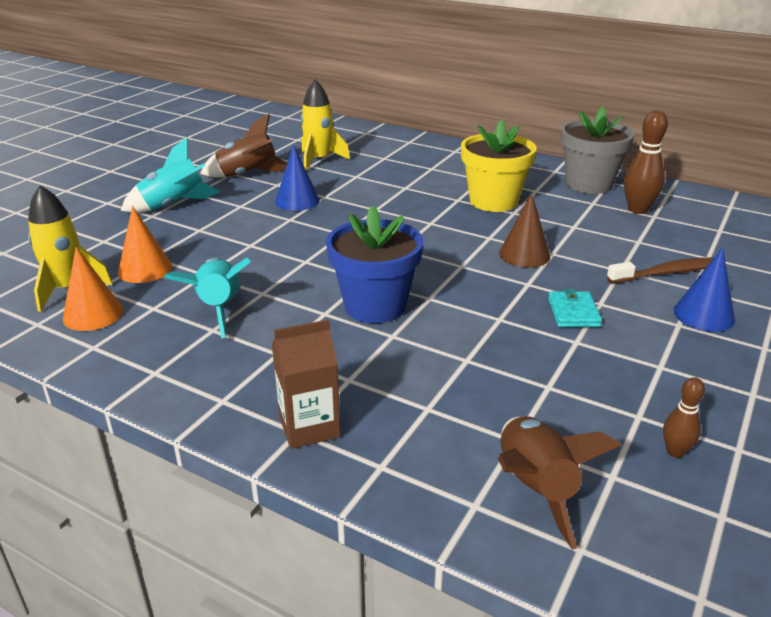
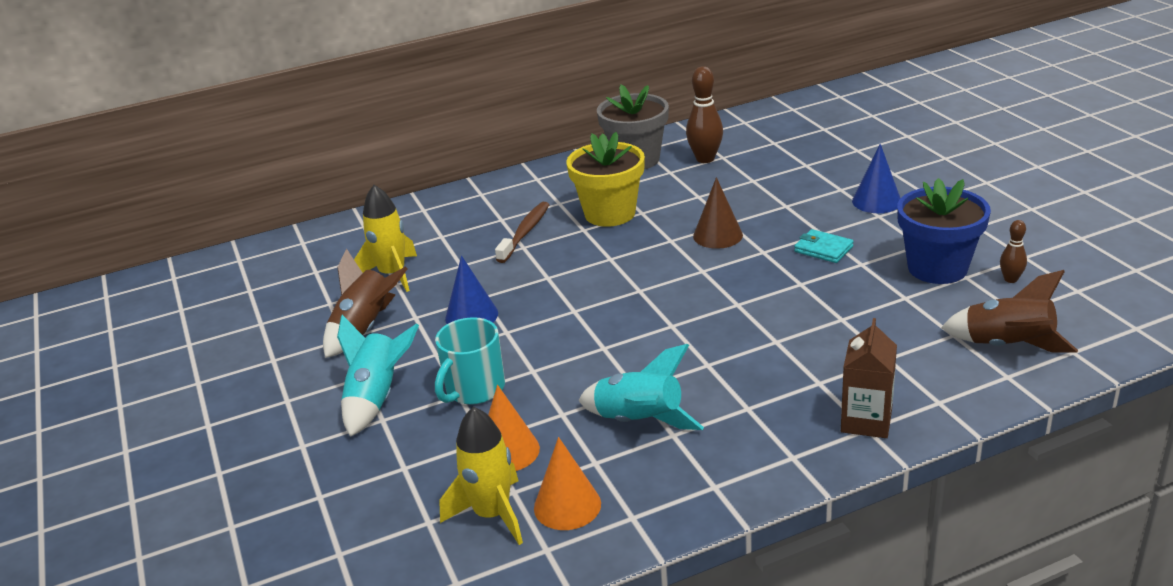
camera: 50 degrees left, 0 degrees up
blue flower pot [326,206,423,323] -> blue flower pot moved to [897,178,991,284]
brown toothbrush [607,257,714,283] -> brown toothbrush moved to [495,202,549,263]
none -> turquoise mug [435,317,505,404]

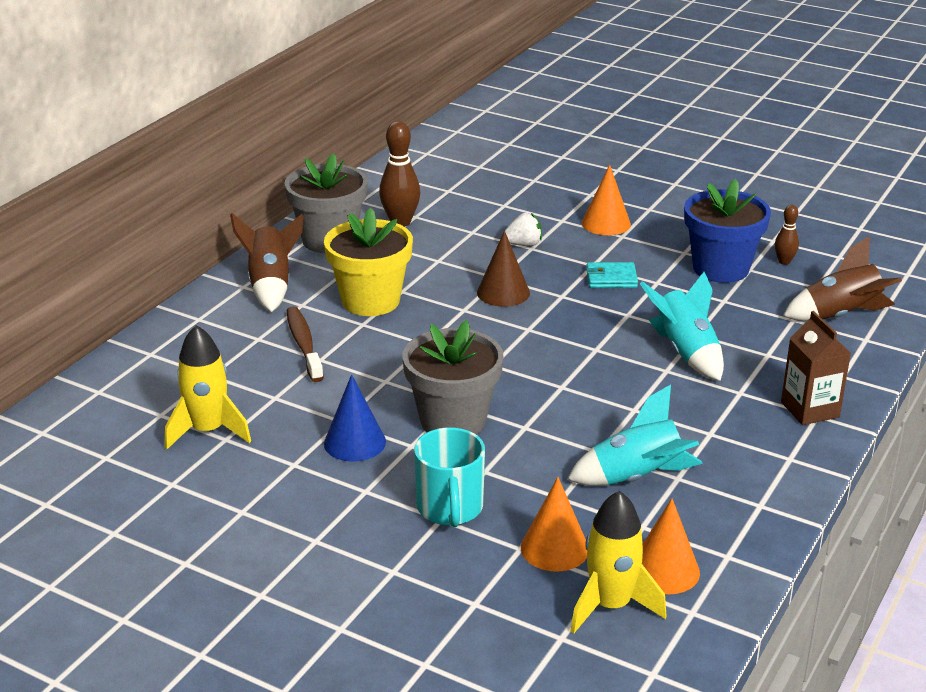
camera: 40 degrees left, 0 degrees up
brown rocket [323,248,408,358] -> brown rocket moved to [230,213,303,312]
turquoise rocket [337,315,419,437] -> turquoise rocket moved to [640,272,724,381]
blue cone [852,144,900,213] -> orange cone [582,165,631,235]
none -> grey flower pot [402,320,504,435]
none -> white strawberry [502,213,542,246]

